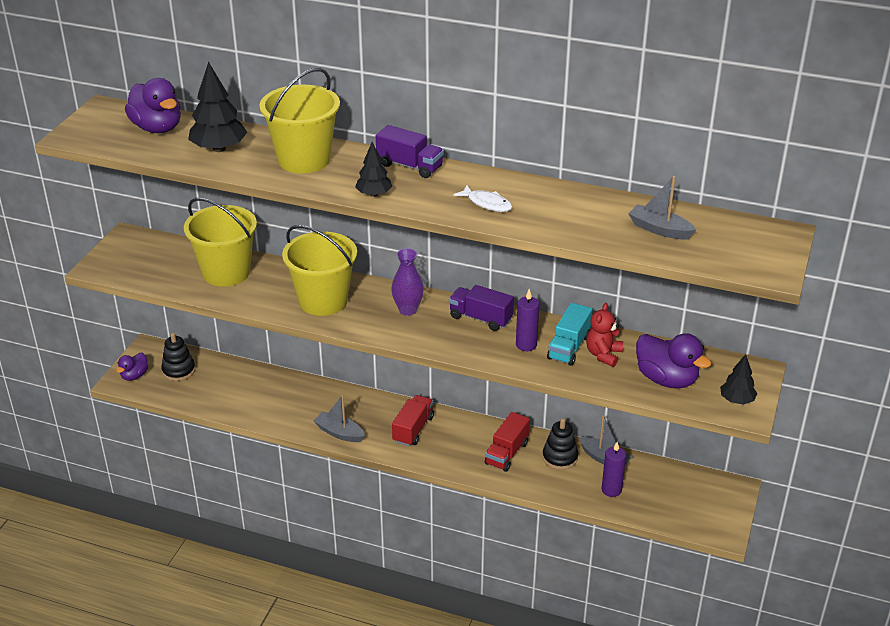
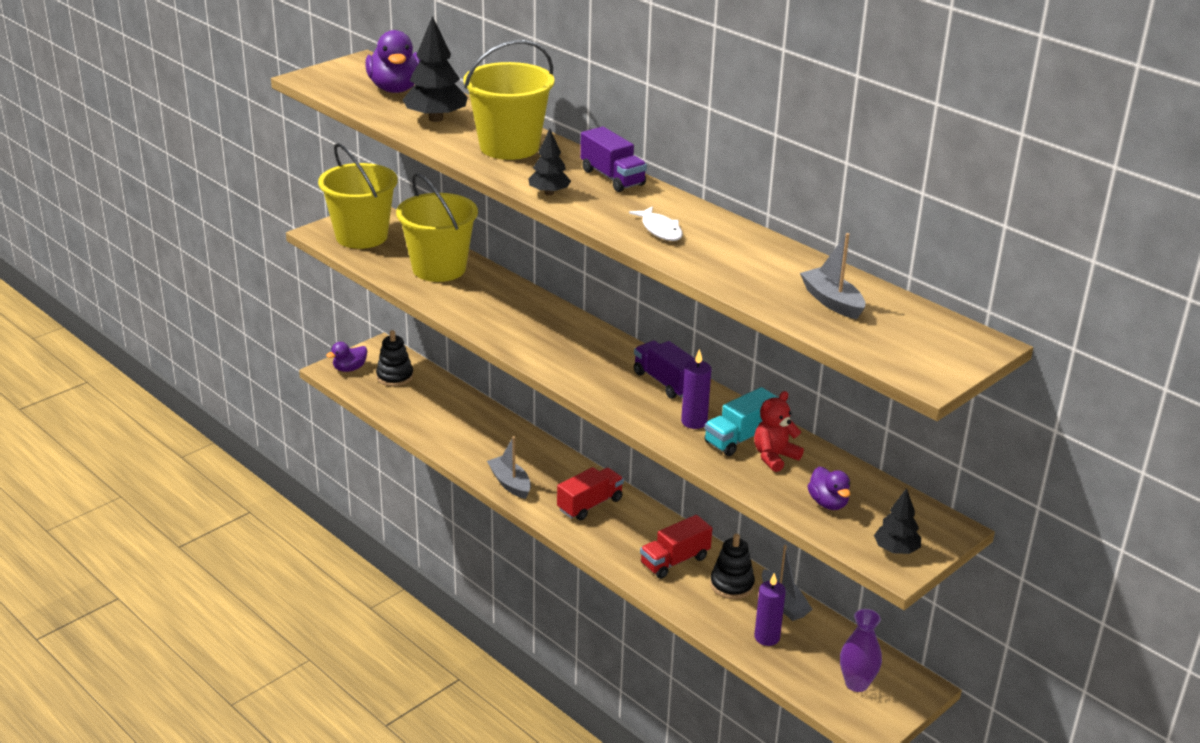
camera: 25 degrees right, 5 degrees down
yellow bucket [282,225,357,316] -> yellow bucket moved to [318,144,398,249]
purple vase [391,248,424,316] -> purple vase moved to [840,609,882,692]
purple duck [636,333,711,389] -> purple duck [808,467,851,510], size x0.58

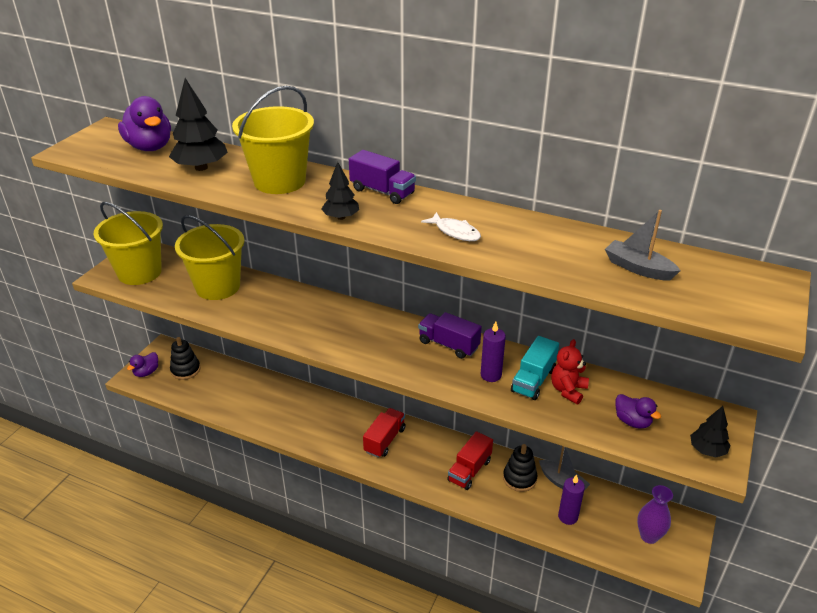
camera: 20 degrees left, 5 degrees up
grey boat [487,436,531,499] -> none

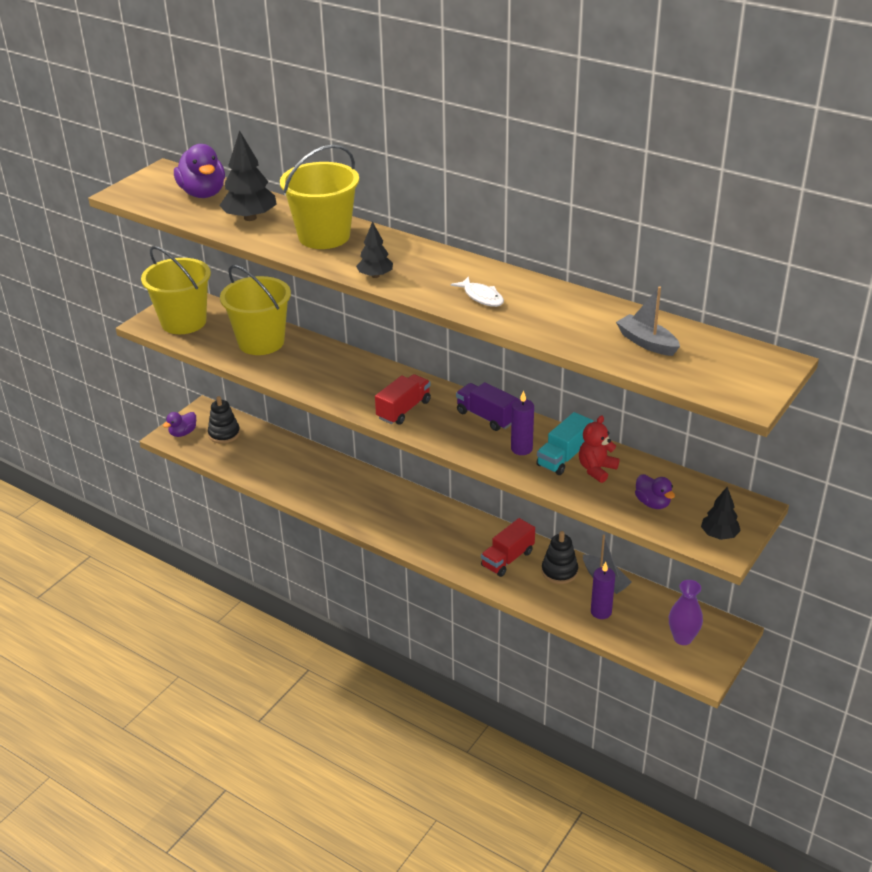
camera: 10 degrees right, 0 degrees up
purple truck [349,150,416,204] -> none
red truck [363,408,405,458] -> red truck moved to [375,374,431,425]

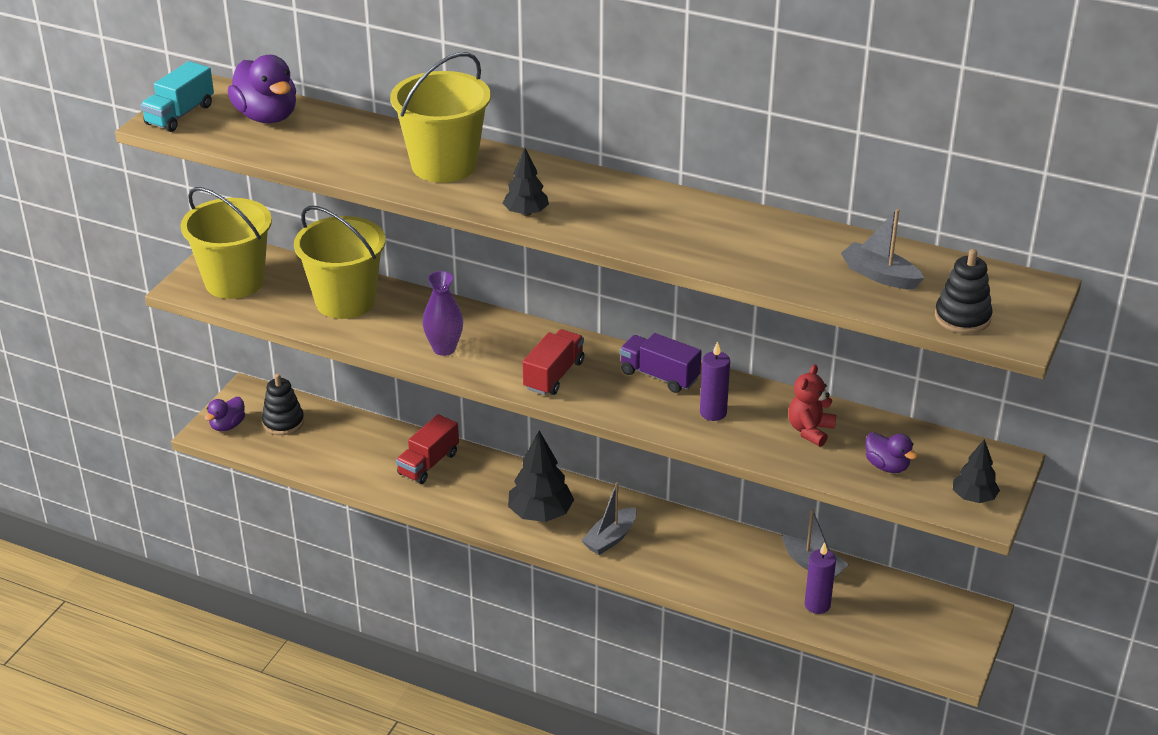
camera: 10 degrees left, 0 degrees up
black tree [219,130,277,221] -> black tree moved to [508,430,574,522]
white fish [451,276,504,307] -> none
red truck [481,518,535,577] -> red truck moved to [396,414,459,484]
turquoise truck [536,412,594,475] -> turquoise truck moved to [140,61,214,132]
black stacking toy [542,531,578,584] -> black stacking toy moved to [935,249,993,334]
purple vase [669,580,703,645] -> purple vase moved to [423,271,463,356]
none -> grey boat [581,482,637,555]

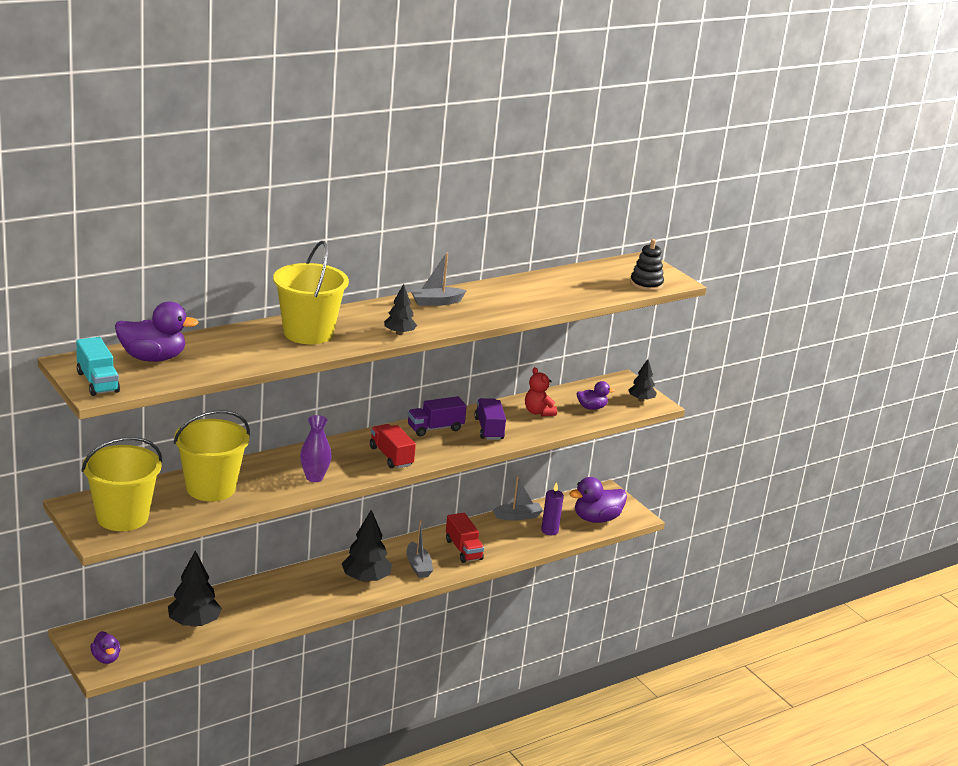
camera: 60 degrees left, 10 degrees down
black stacking toy [262,374,304,435] -> none
red truck [396,414,459,484] -> red truck moved to [446,513,484,563]
purple candle [700,341,730,421] -> purple truck [474,398,506,440]
grey boat [841,209,924,290] -> grey boat moved to [410,253,467,306]
none -> black tree [168,550,222,627]
none -> purple duck [569,477,627,523]

